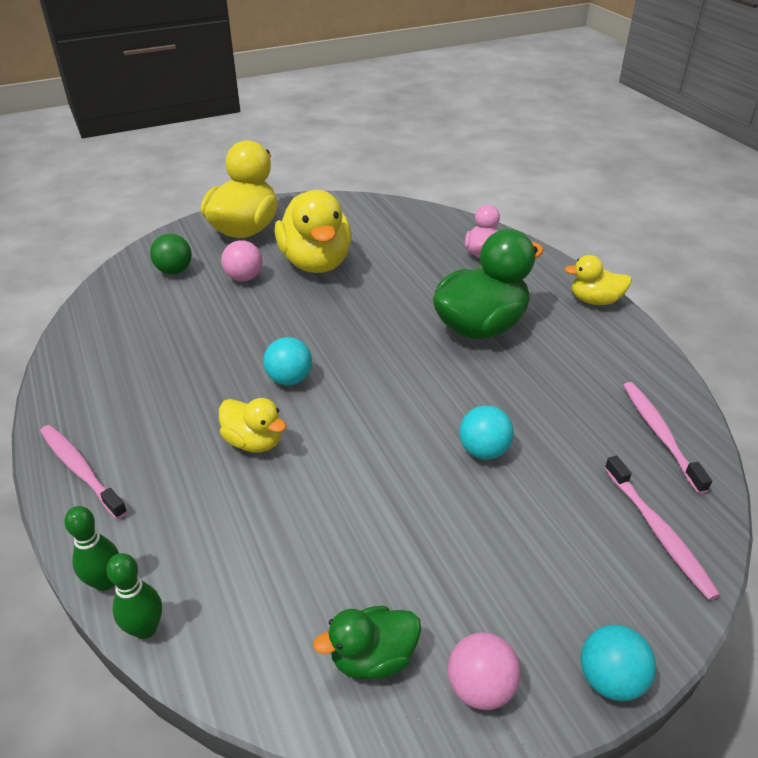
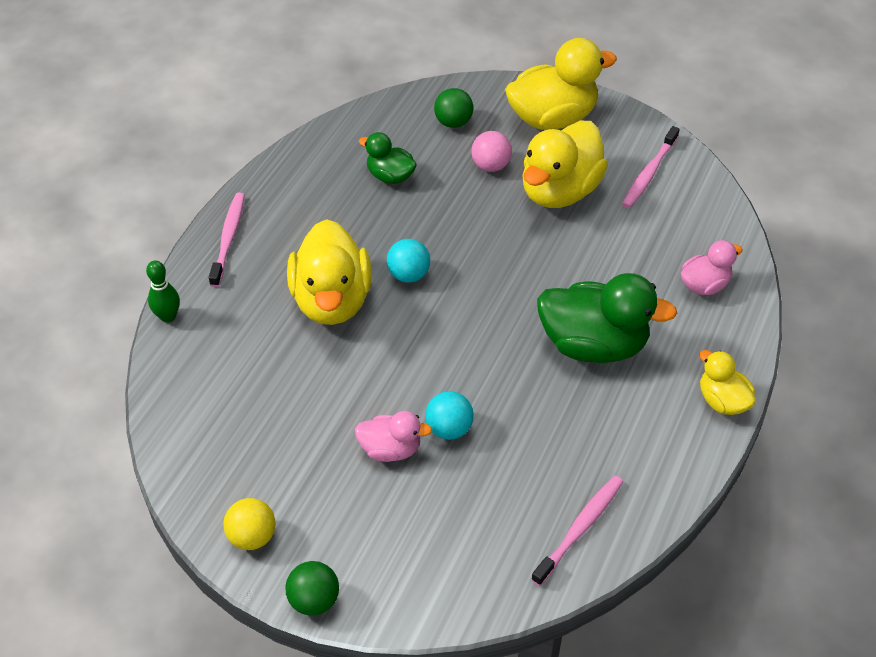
camera: 50 degrees right, 10 degrees up
green bowling pin [106,553,162,639] -> none
yellow duck [219,398,286,452] -> yellow duck [287,219,372,325], size x1.87
green duck [313,606,421,679] -> green duck moved to [359,132,417,184]
pink ball [448,632,521,710] -> yellow ball [223,498,276,550]
turquoise ball [581,625,656,701] -> green ball [285,561,339,616]
pink toothbrush [604,456,720,600] -> pink toothbrush moved to [622,126,680,208]
none -> pink duck [355,411,432,462]

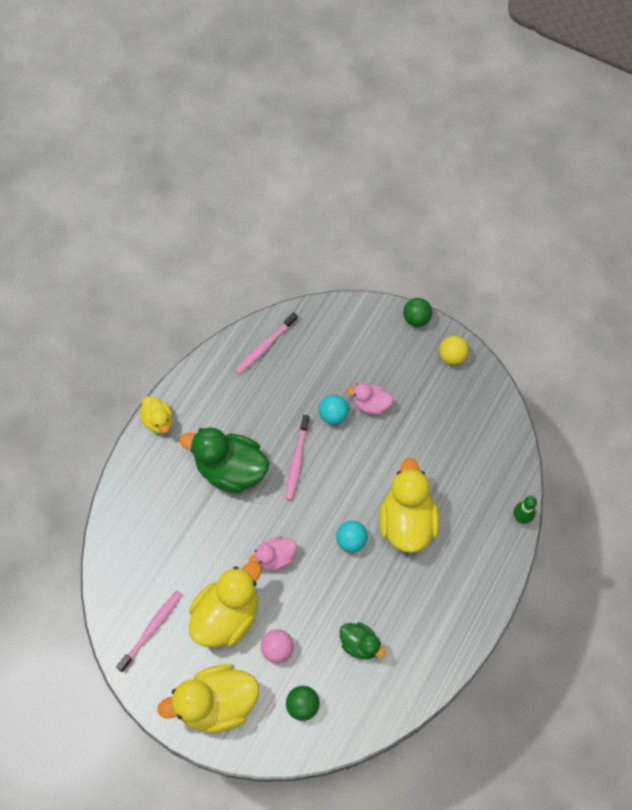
camera: 175 degrees left, 15 degrees up
pink toothbrush [209,193,245,287] -> pink toothbrush moved to [285,415,310,501]
pink duck [681,240,743,295] -> pink duck moved to [249,536,297,570]

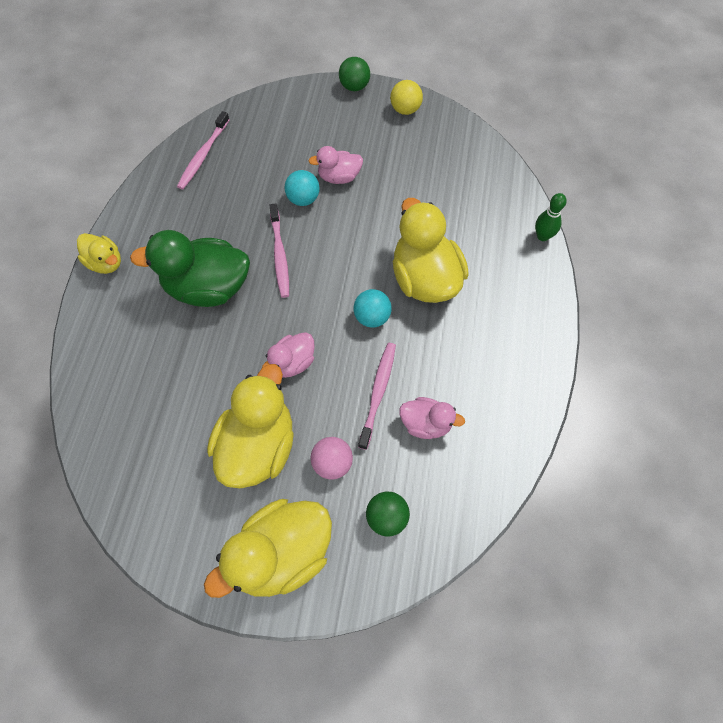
camera: 20 degrees left, 0 degrees up
pink toothbrush [116,591,183,672] -> pink toothbrush moved to [358,343,396,450]
green duck [339,622,386,659] -> pink duck [399,397,465,439]

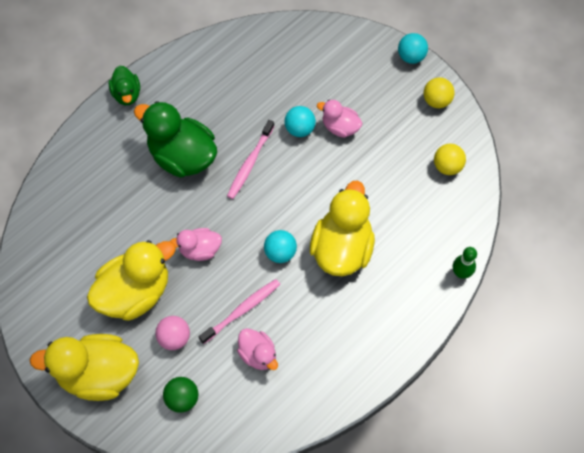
camera: 35 degrees right, 0 degrees up
yellow duck [77,233,121,274] -> green duck [109,66,140,105]
pink toothbrush [177,111,230,189] -> none
green ball [339,57,370,91] -> turquoise ball [398,33,428,64]
none -> yellow ball [434,144,466,175]

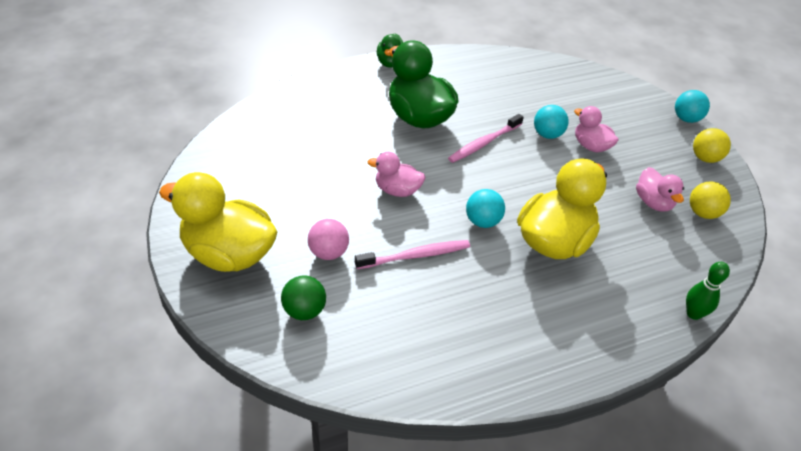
camera: 20 degrees right, 20 degrees down
yellow duck [87,240,176,321] -> none
pink duck [237,328,278,370] -> pink duck moved to [636,167,684,212]

